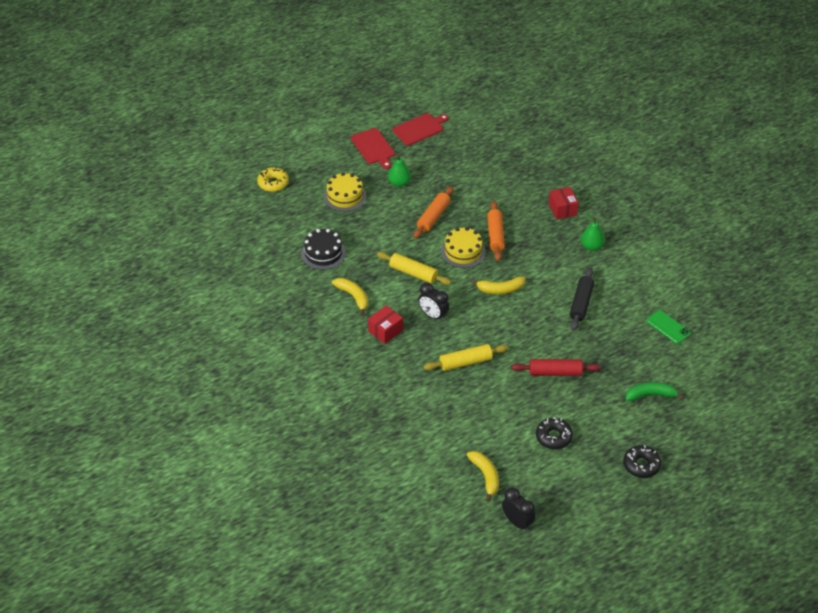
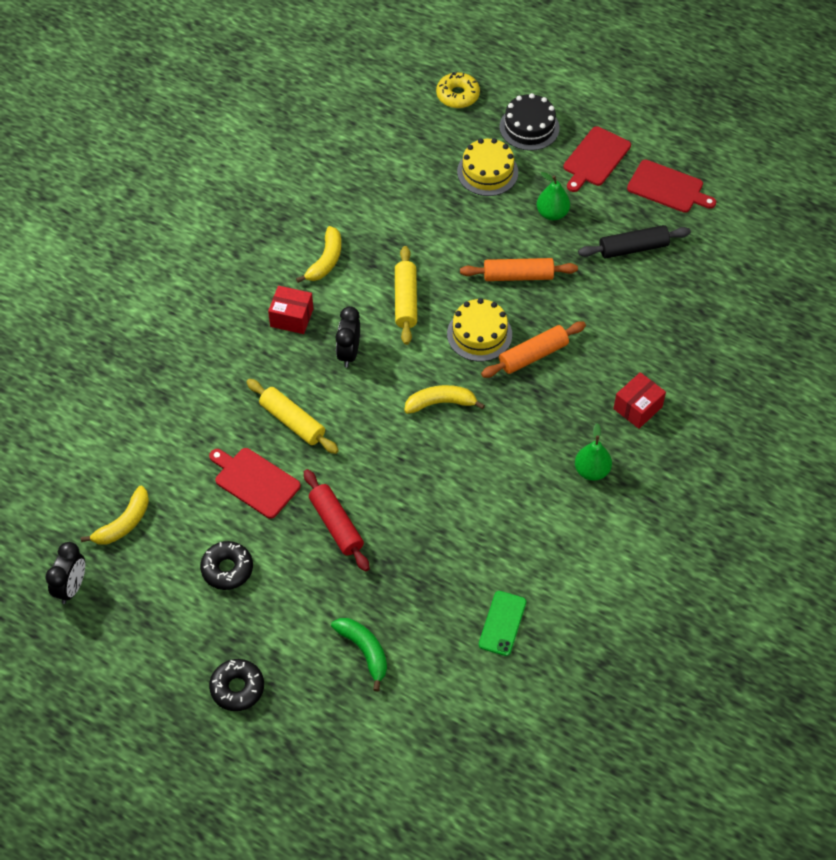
camera: 60 degrees right, 10 degrees up
black cake [301,229,346,270] -> black cake moved to [499,93,560,151]
yellow banana [471,276,526,294] -> yellow banana turned 120 degrees clockwise [404,385,485,414]
black rolling pin [570,268,594,331] -> black rolling pin moved to [578,225,691,259]
none -> red cutting board [209,448,301,519]

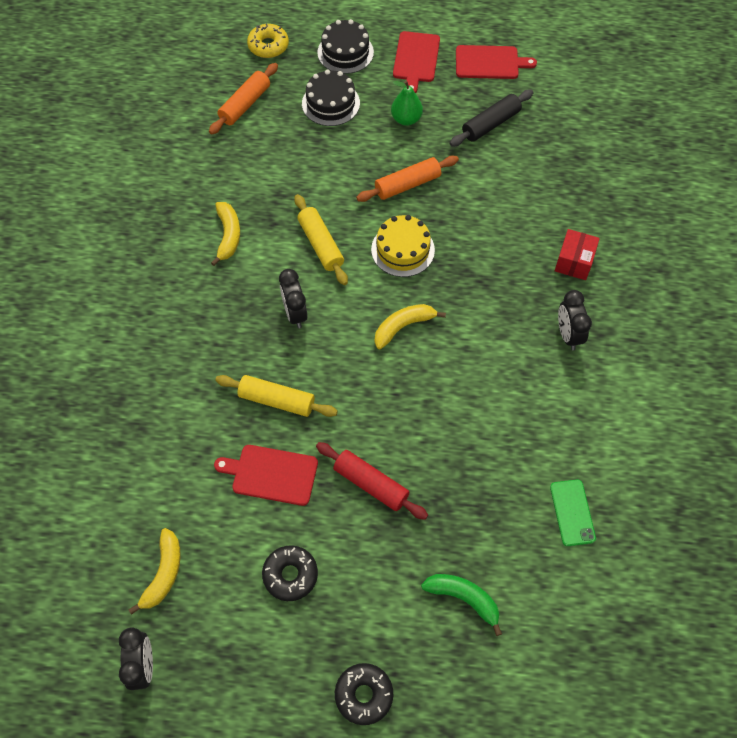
camera: 25 degrees left, 5 degrees up
red box [268,286,313,334] -> none
yellow cake [457,138,518,196] -> black cake [302,69,360,126]
orange rolling pin [481,321,586,378] -> orange rolling pin moved to [209,63,278,135]
green pear [575,423,612,481] -> black clock [558,290,592,350]

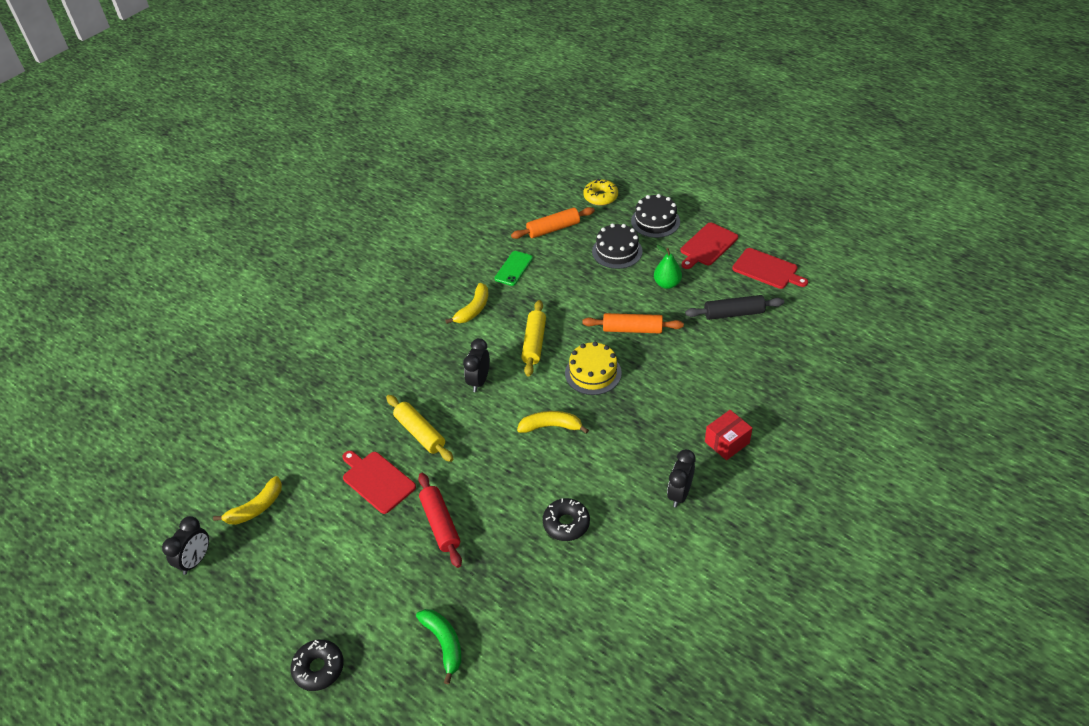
camera: 35 degrees right, 15 degrees down
black donut [262,545,318,601] -> black donut moved to [543,498,590,541]
green phone [550,480,596,546] -> green phone moved to [494,251,533,286]

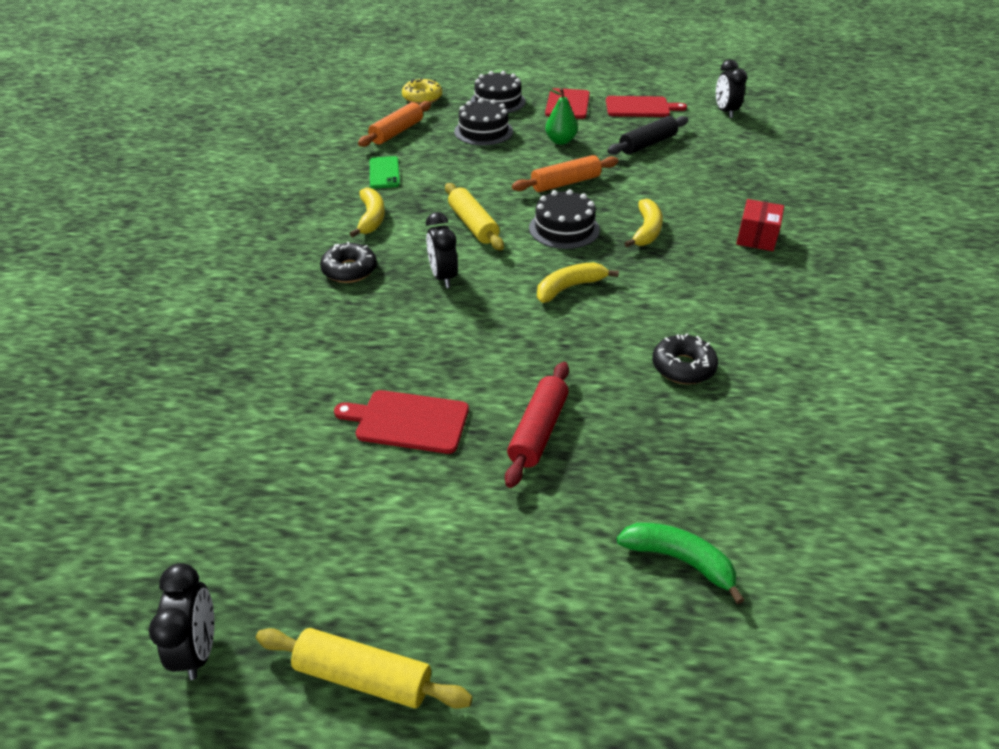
camera: 35 degrees left, 5 degrees down
yellow banana [213,476,282,525] -> yellow banana moved to [624,198,663,247]
black donut [291,639,344,691] -> black donut moved to [320,242,377,283]
yellow rolling pin [386,395,453,462] -> yellow rolling pin moved to [256,628,473,709]
red rolling pin [418,473,462,568] -> red rolling pin turned 75 degrees clockwise [505,362,569,488]
yellow cake [565,342,622,395] -> black cake [529,189,600,249]
black clock [667,449,696,507] -> black clock moved to [716,60,747,118]

